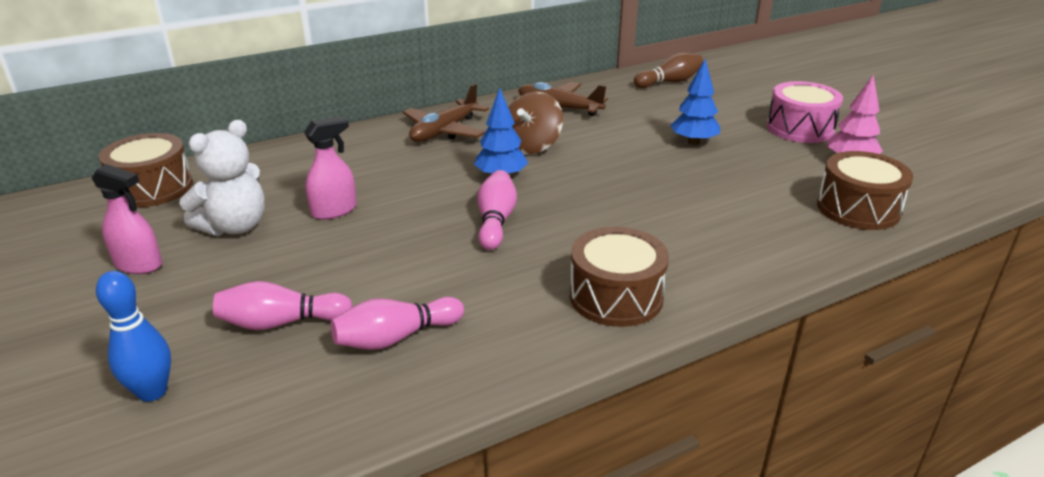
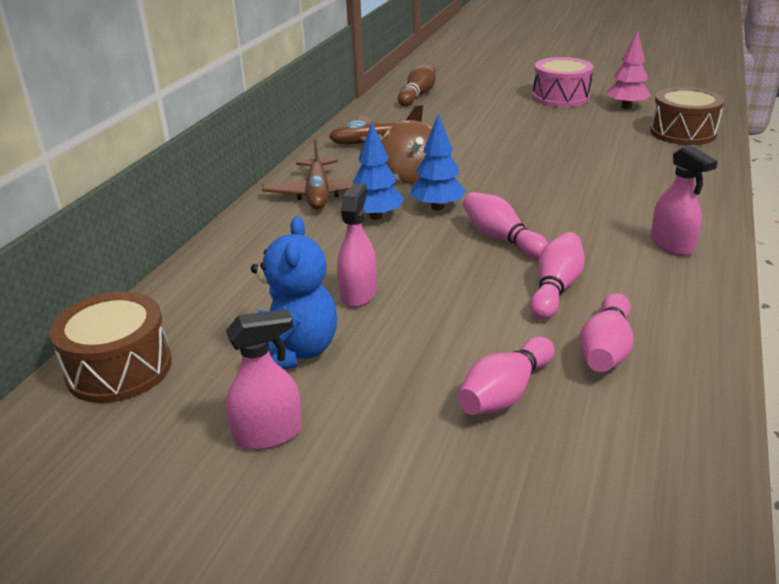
camera: 40 degrees left, 0 degrees up
blue bowling pin [96,271,171,402] -> none
white teddy bear [180,120,265,236] -> blue teddy bear [251,217,337,370]
brown drum [570,227,669,327] -> pink spray bottle [651,145,718,256]
blue tree [670,59,720,145] -> blue tree moved to [353,123,404,220]
none -> pink bowling pin [530,232,585,320]

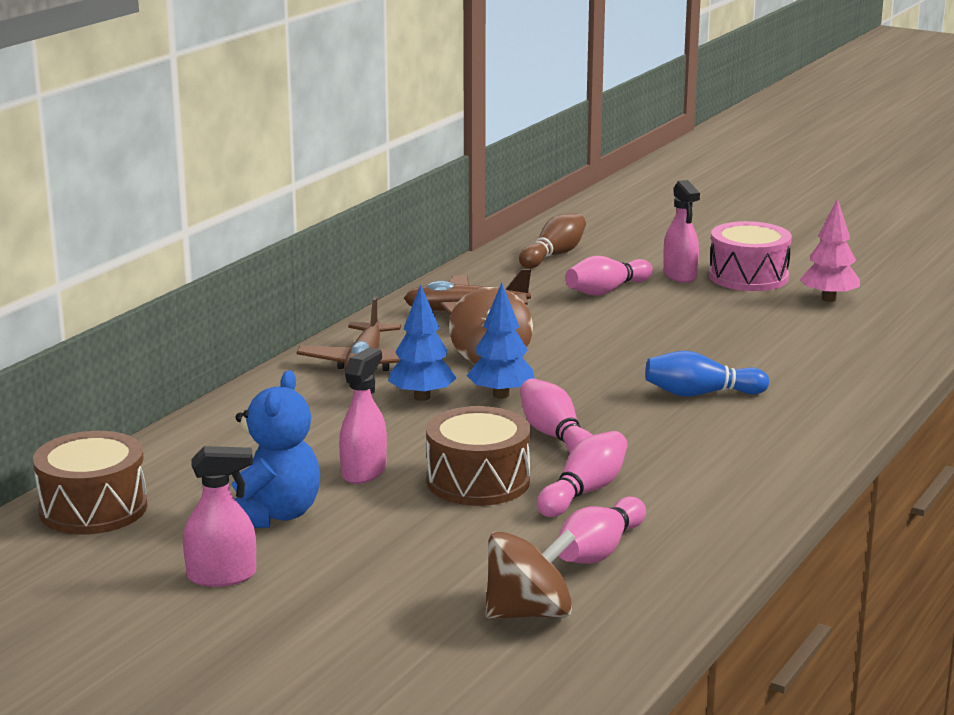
camera: 10 degrees right, 10 degrees down
pink bowling pin [457,336,554,415] -> pink bowling pin moved to [565,256,653,296]
brown drum [650,87,724,145] -> brown drum moved to [426,406,531,506]
pink spray bottle [651,145,718,256] -> pink spray bottle moved to [663,180,700,283]
none -> brown spinning top [485,529,576,619]
none -> blue bowling pin [645,351,769,396]

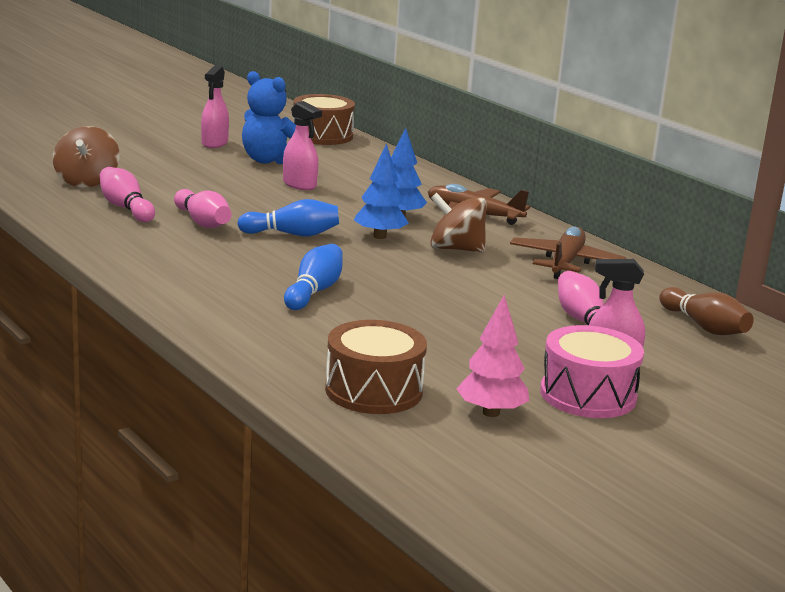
camera: 110 degrees right, 0 degrees up
brown drum [426,406,531,506] -> brown drum moved to [325,320,427,414]
pink bowling pin [520,378,592,453] -> blue bowling pin [237,199,339,236]

